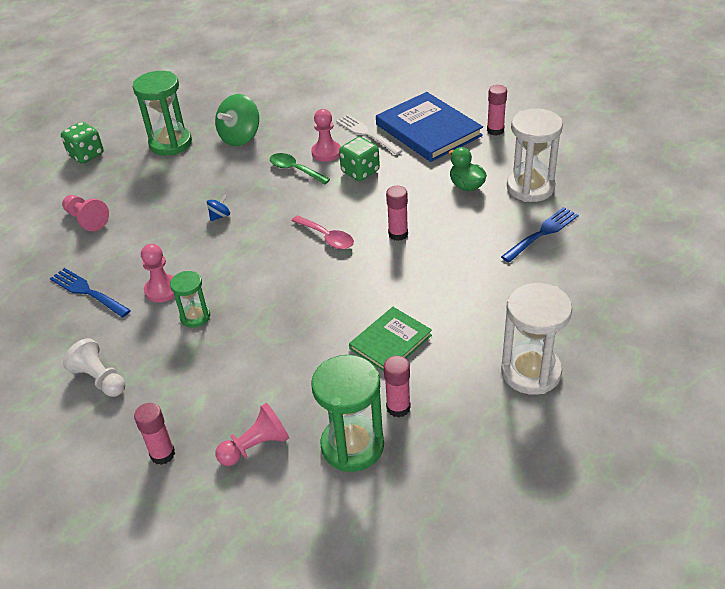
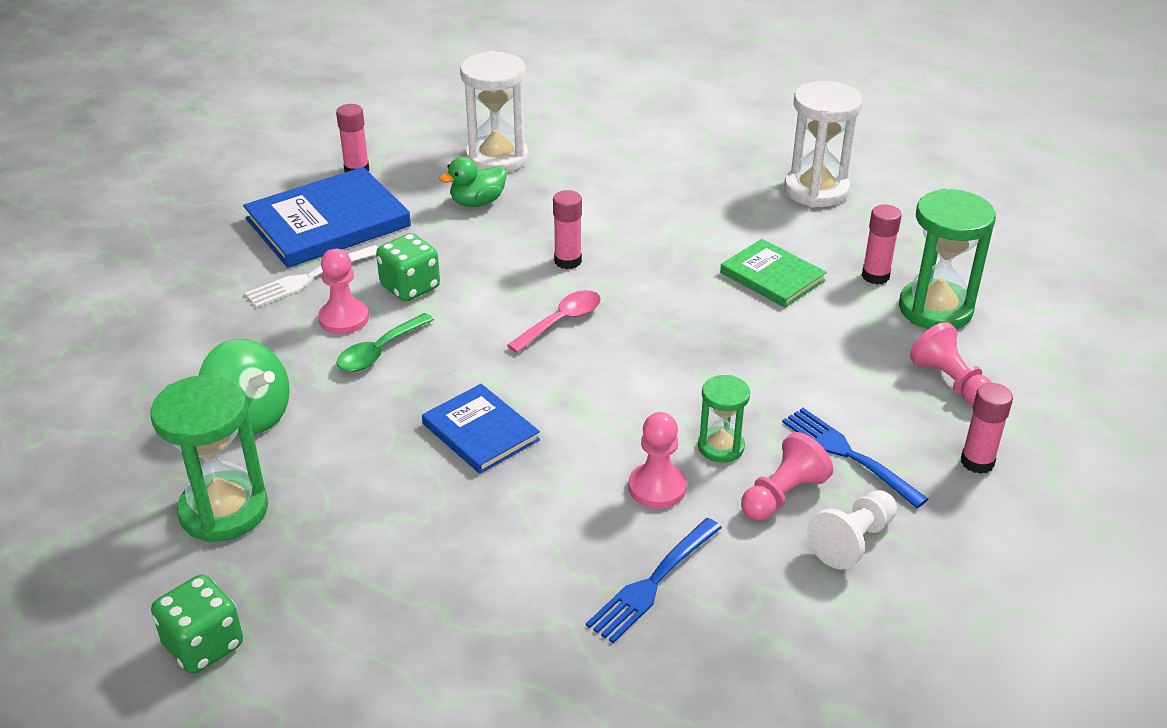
camera: 90 degrees left, 5 degrees down
pink pawn [62,195,109,231] -> pink pawn moved to [741,432,833,521]
blue spinning top [207,194,230,221] -> blue book [422,384,540,474]
blue fork [501,207,578,262] -> blue fork moved to [782,408,929,508]

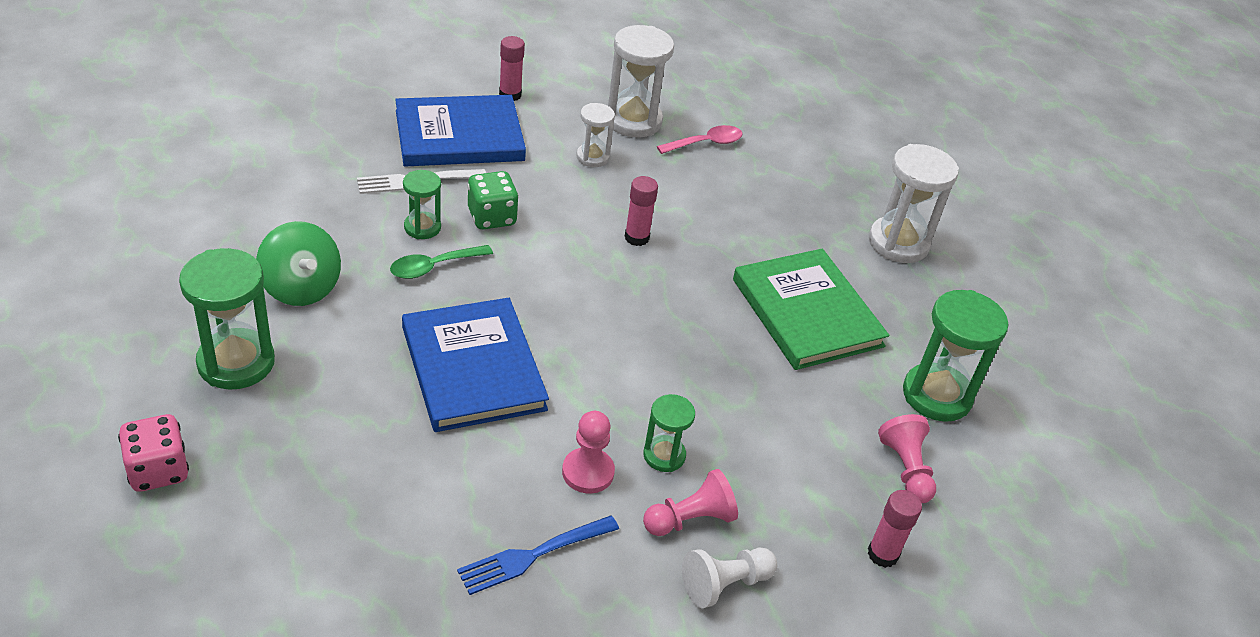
camera: 15 degrees right, 5 degrees up
green dice [151,574,243,674] -> pink dice [118,414,189,492]
pink pawn [318,249,369,334] -> green hourglass [403,170,441,239]
blue book [422,384,540,474] -> blue book [402,298,549,432], size x1.69
green duck [439,157,507,207] -> white hourglass [576,103,615,167]
pink spoon [507,290,601,353] -> pink spoon moved to [657,125,743,154]
green book [720,239,827,308] -> green book [733,249,889,370], size x1.69
blue fork [782,408,929,508] -> none
pink glue stick [862,204,902,284] -> none

